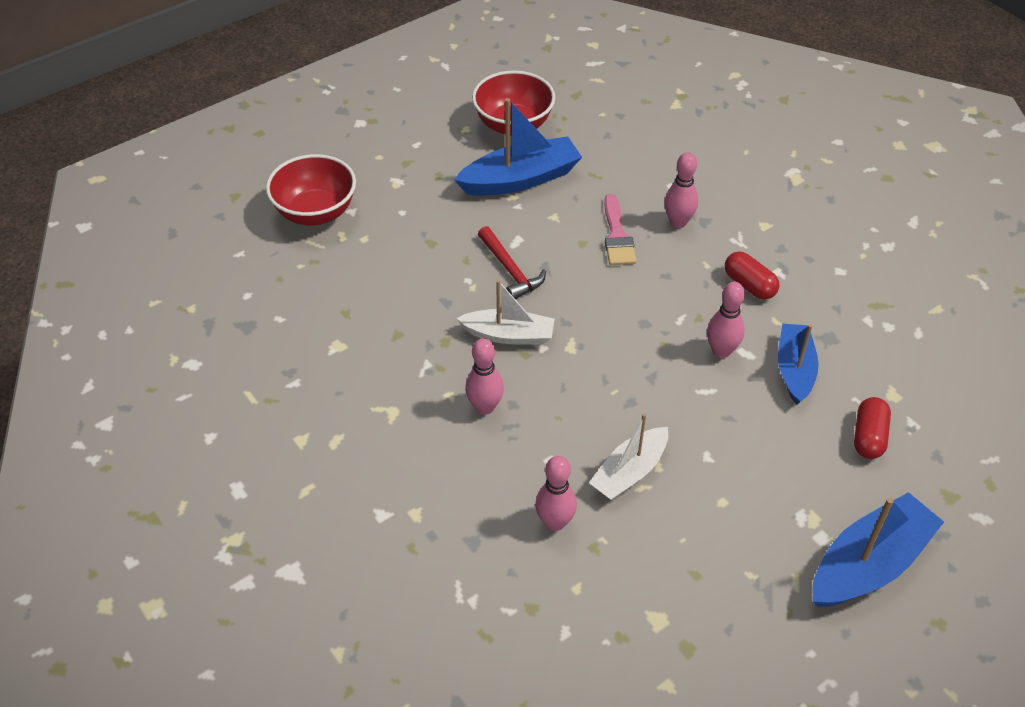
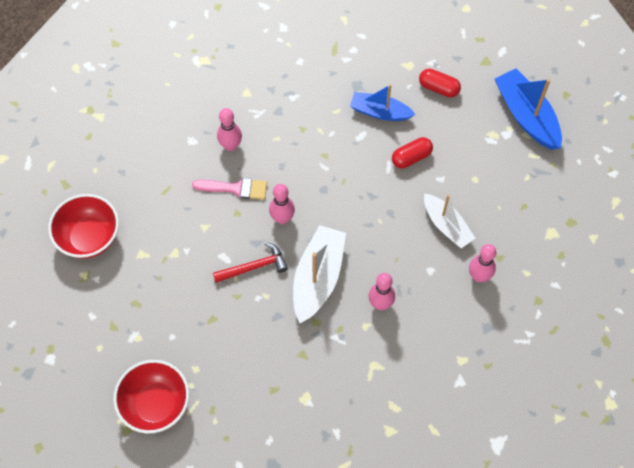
camera: 80 degrees left, 15 degrees up
blue boat [454,98,582,196] -> none
white boat [457,280,555,345] -> white boat [293,225,346,323], size x1.50
pink bowling pin [707,282,745,358] -> pink bowling pin moved to [269,184,295,224]
red capsule [725,252,779,300] -> red capsule moved to [392,137,433,168]

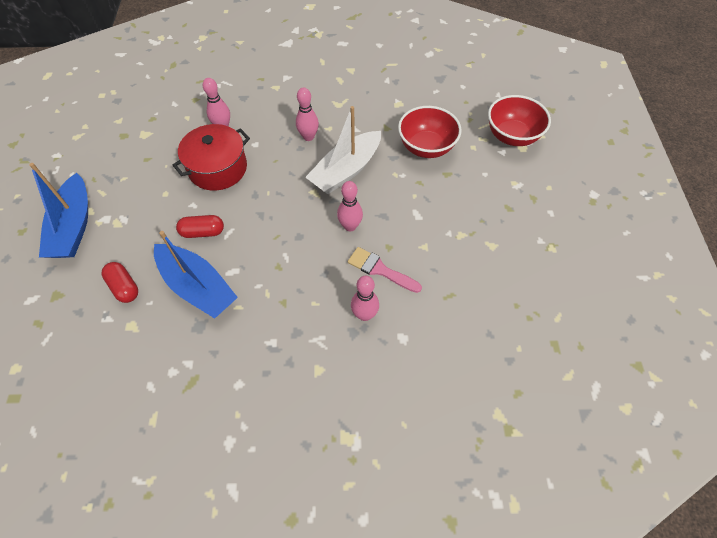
camera: 155 degrees left, 5 degrees down
red bowl [48,194,119,259] -> red bowl moved to [398,106,462,158]
red hammer [213,242,288,283] -> none
blue boat [350,84,416,121] -> blue boat [154,231,238,319], size x1.50
white boat [424,194,475,248] -> red pot [172,124,250,191]

